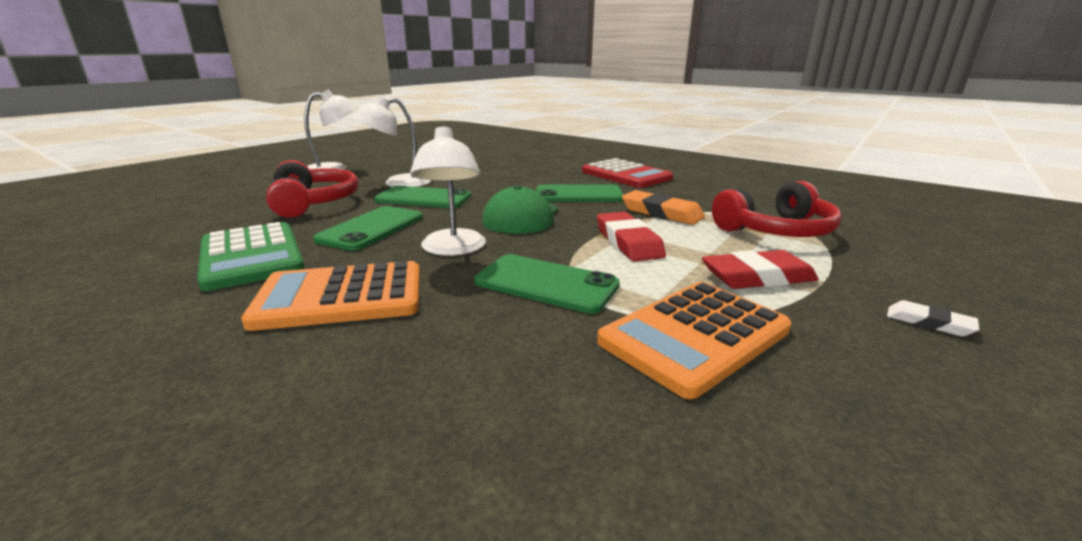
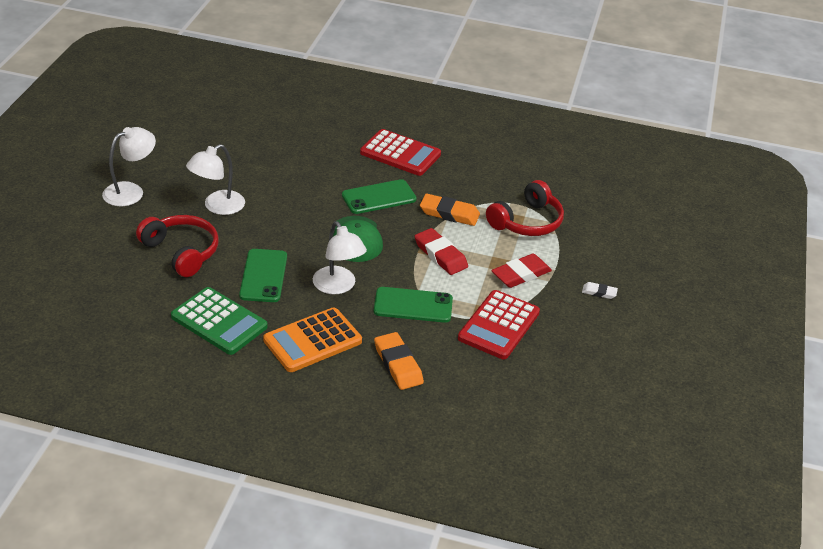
camera: 25 degrees left, 15 degrees up
green phone [374,186,471,208] -> none
orange calculator [597,282,792,399] -> red calculator [458,290,540,359]
none -> orange eraser [374,332,424,390]

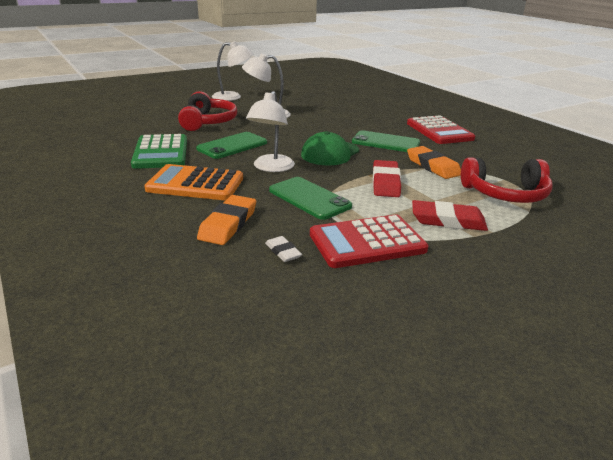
camera: 45 degrees right, 10 degrees down
white eraser [582,282,618,299] -> white eraser moved to [265,236,302,262]

